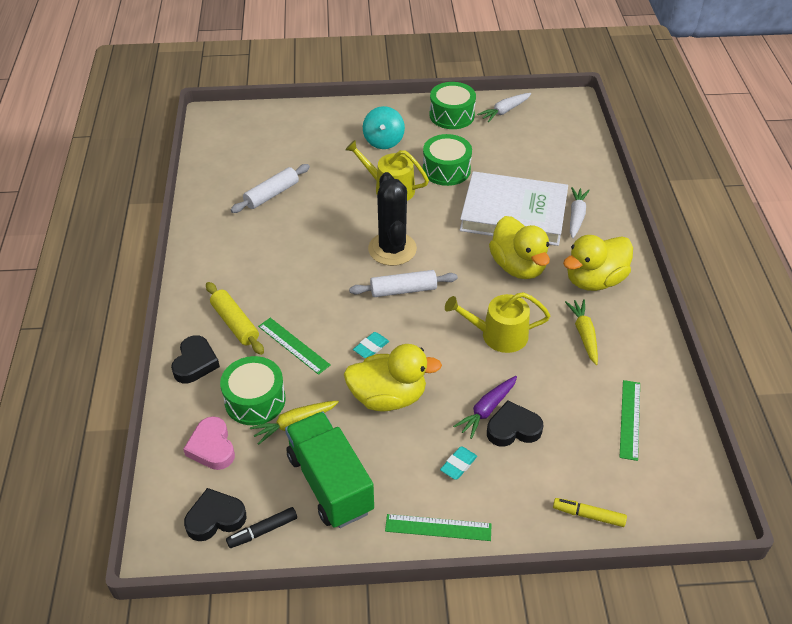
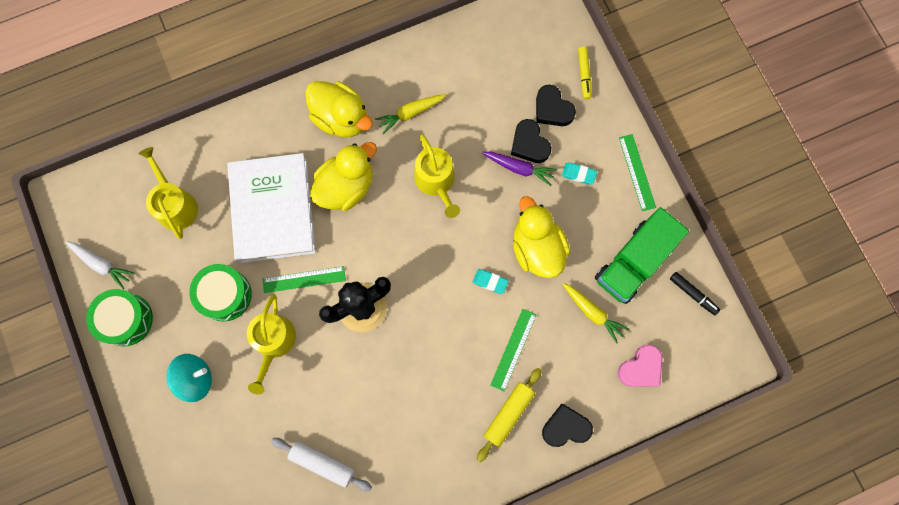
camera: 110 degrees left, 30 degrees up
black heart [184,488,247,541] -> black heart moved to [536,85,576,126]
green drum [220,356,286,425] -> none
white rolling pin [349,270,458,297] -> none
white carrot [570,187,590,239] -> none
green ruler [620,380,640,461] -> green ruler moved to [263,266,346,293]
none -> yellow watering can [138,147,198,239]

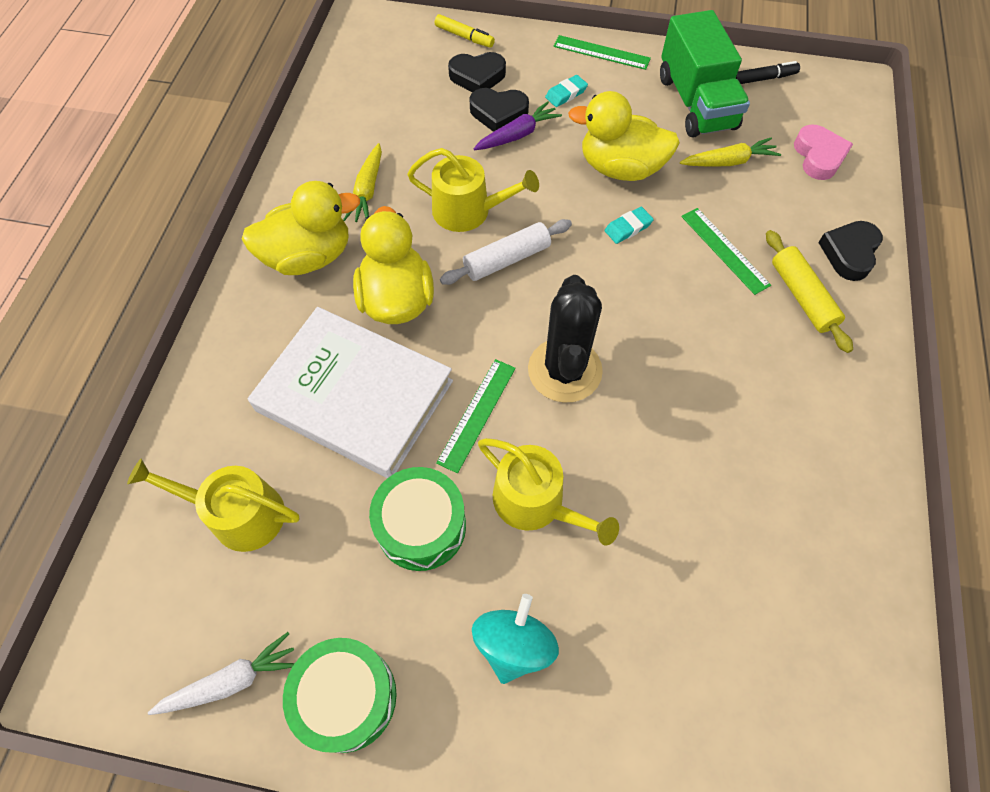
camera: 55 degrees left, 15 degrees down
white rolling pin [271,438,372,491] -> white rolling pin moved to [440,219,572,285]

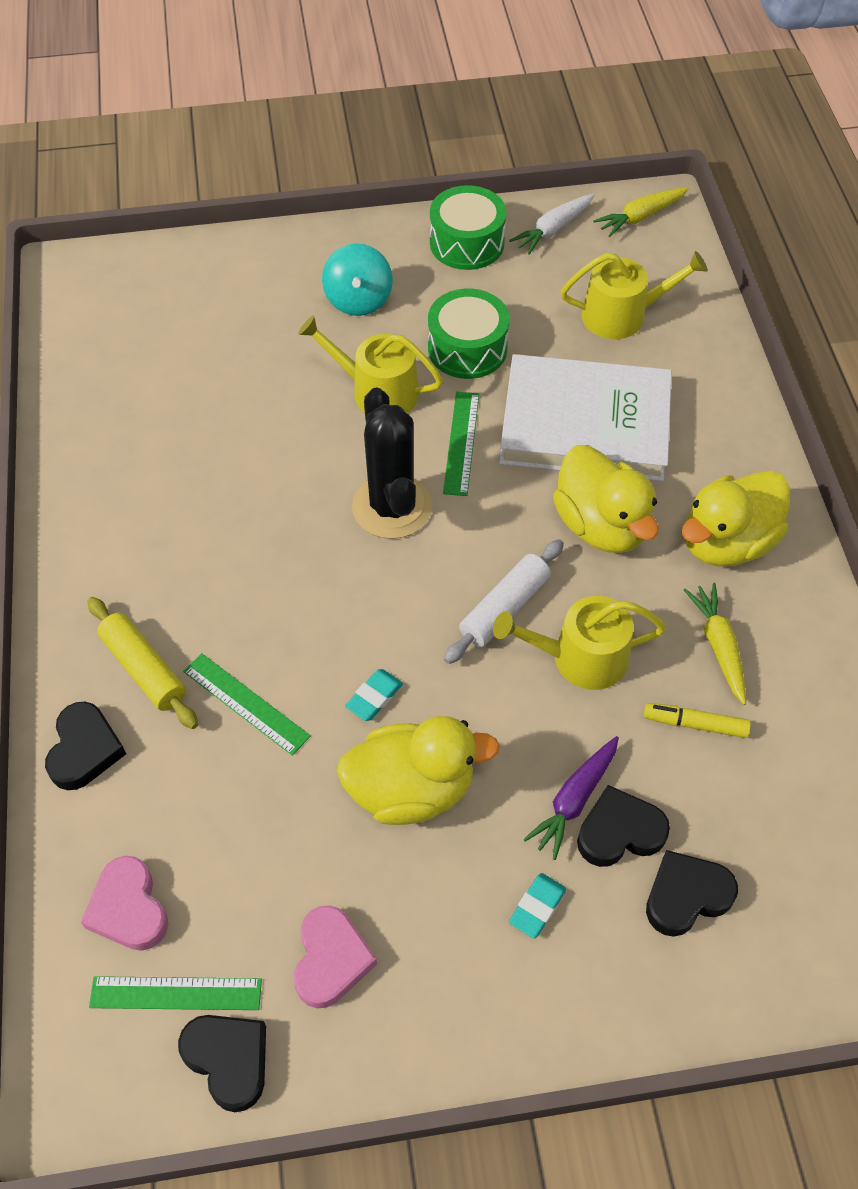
camera: 160 degrees right, 5 degrees down
yellow marker [435,14,495,48] -> yellow marker moved to [644,703,751,738]
green ruler [553,35,651,70] -> green ruler moved to [89,976,262,1010]
green truck [660,10,750,138] -> pink heart [293,905,377,1009]
yellow carrot [680,137,781,167] -> yellow carrot moved to [593,188,689,237]
black marker [736,61,800,84] -> black heart [178,1015,266,1112]

